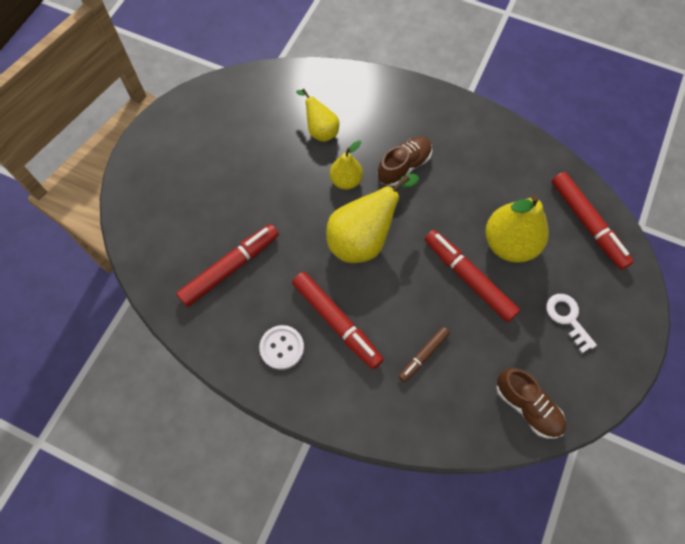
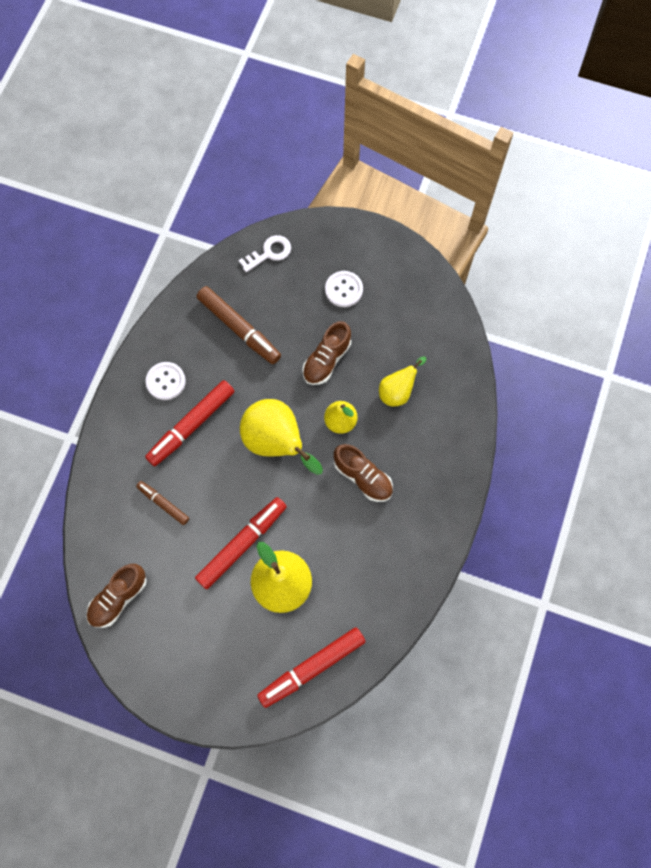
camera: 85 degrees right, 5 degrees up
red marker [176,224,279,307] -> brown marker [197,286,281,364]
white key [546,294,597,353] -> white key moved to [239,235,291,272]
none -> brown shoe [302,321,351,385]
none -> white button [325,271,363,307]

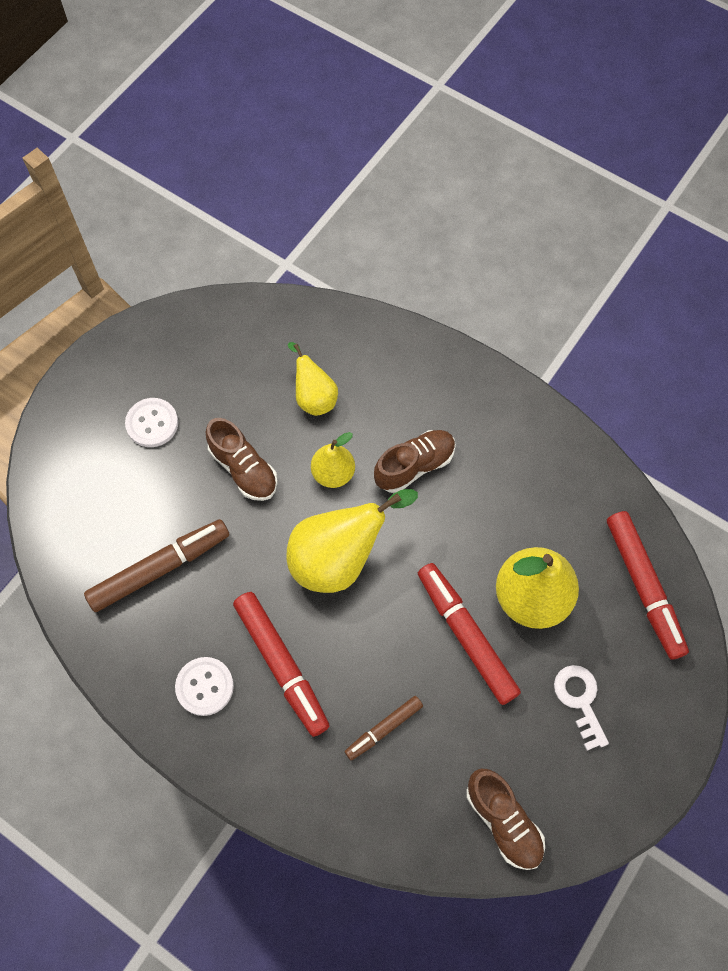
camera: 75 degrees left, 5 degrees down
white key [239,235,291,272] -> white key moved to [554,665,609,751]

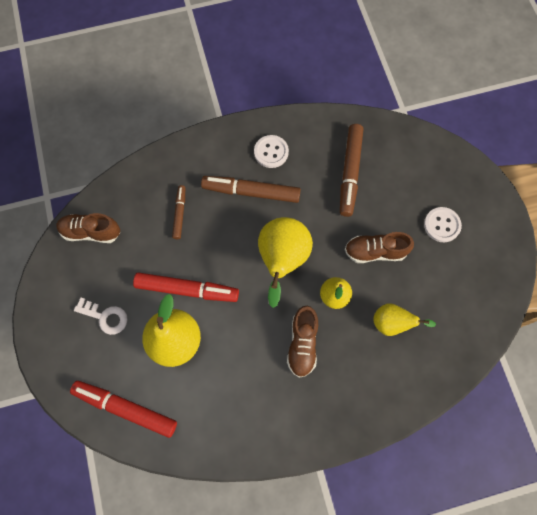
camera: 130 degrees right, 5 degrees up
red marker [233,592,330,737] -> brown marker [201,176,301,203]

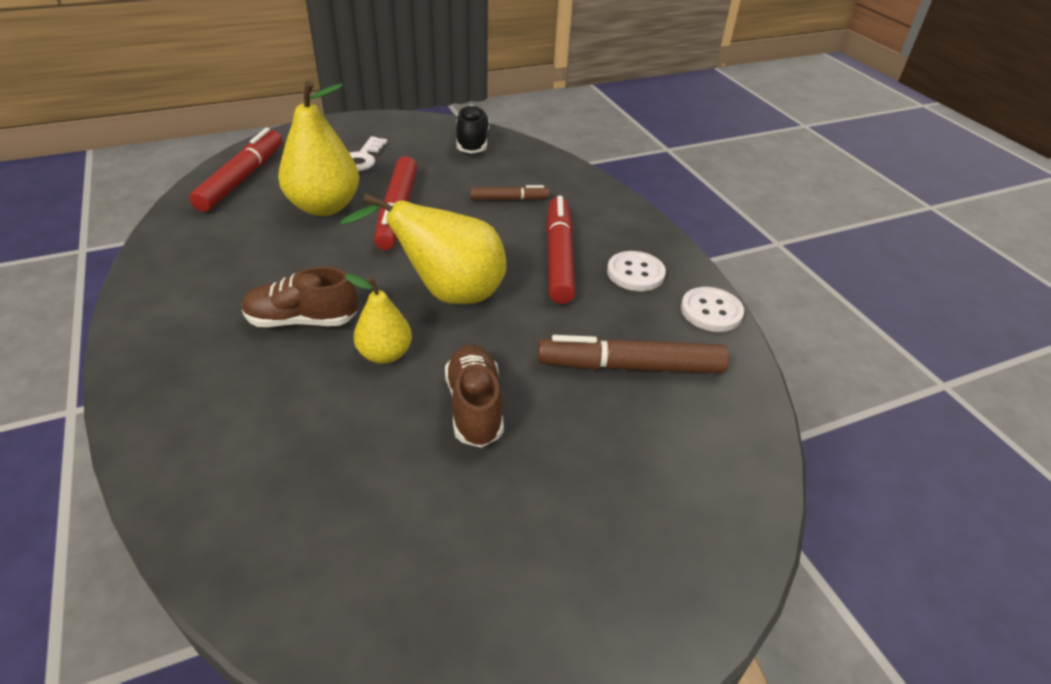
camera: 80 degrees right, 30 degrees down
brown shoe [56,213,120,243] -> black shoe [456,105,490,154]
brown marker [201,176,301,203] -> red marker [546,196,575,304]
yellow pear [374,303,436,336] -> none
white button [424,207,462,242] -> white button moved to [681,287,744,332]

